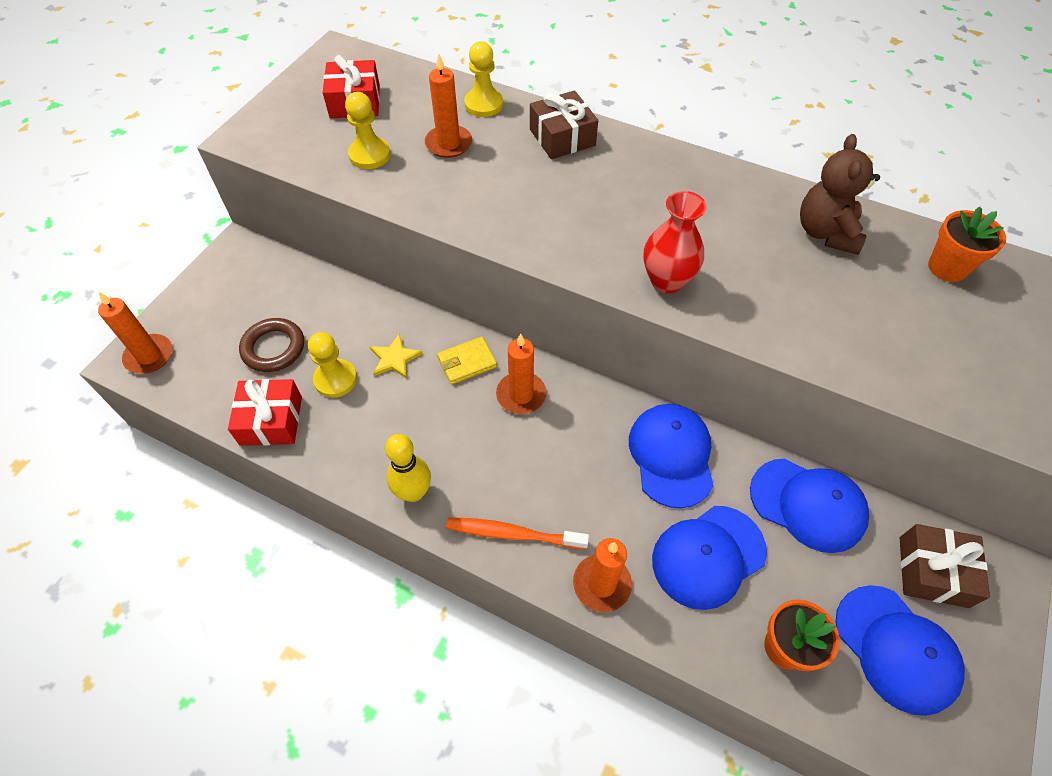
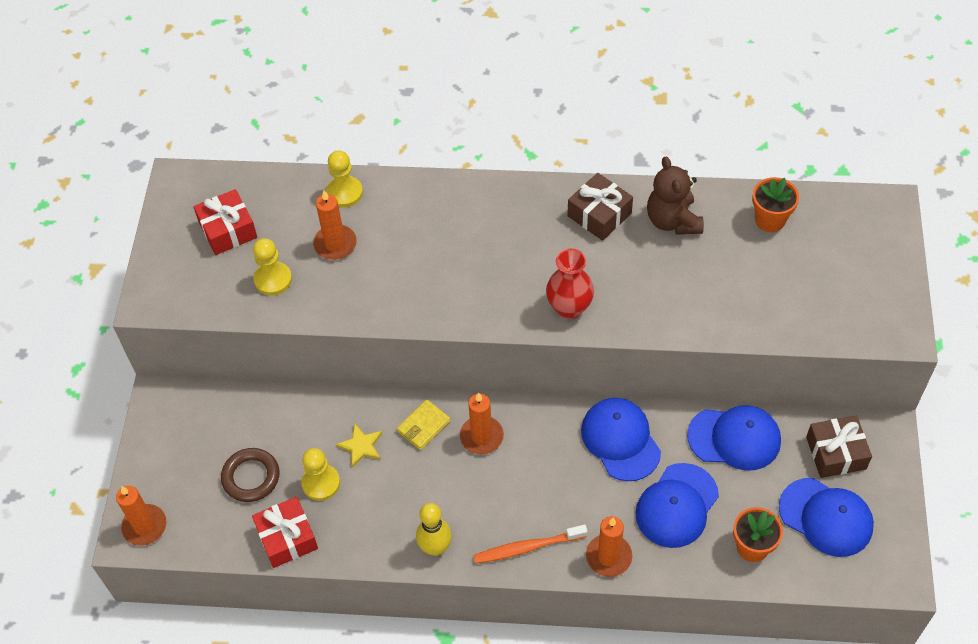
camera: 20 degrees left, 0 degrees up
brown gift [530,90,598,159] -> brown gift moved to [568,173,633,241]

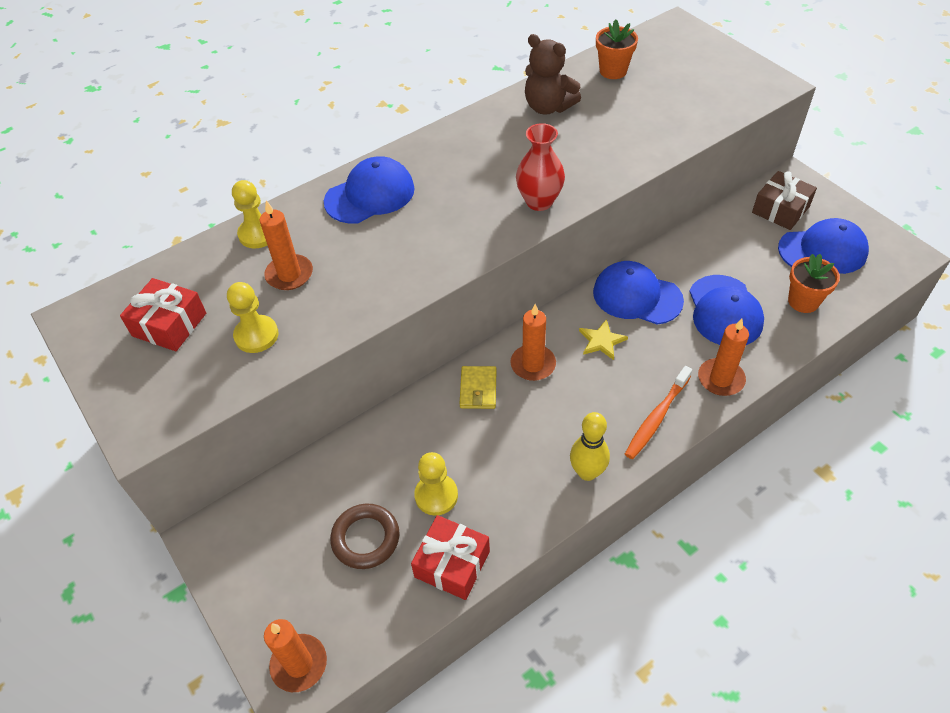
camera: 40 degrees left, 5 degrees down
yellow star [335,423,382,468] -> yellow star moved to [579,319,628,360]
brown gift [568,173,633,241] -> none
blue cap [687,405,781,471] -> blue cap moved to [324,156,415,224]

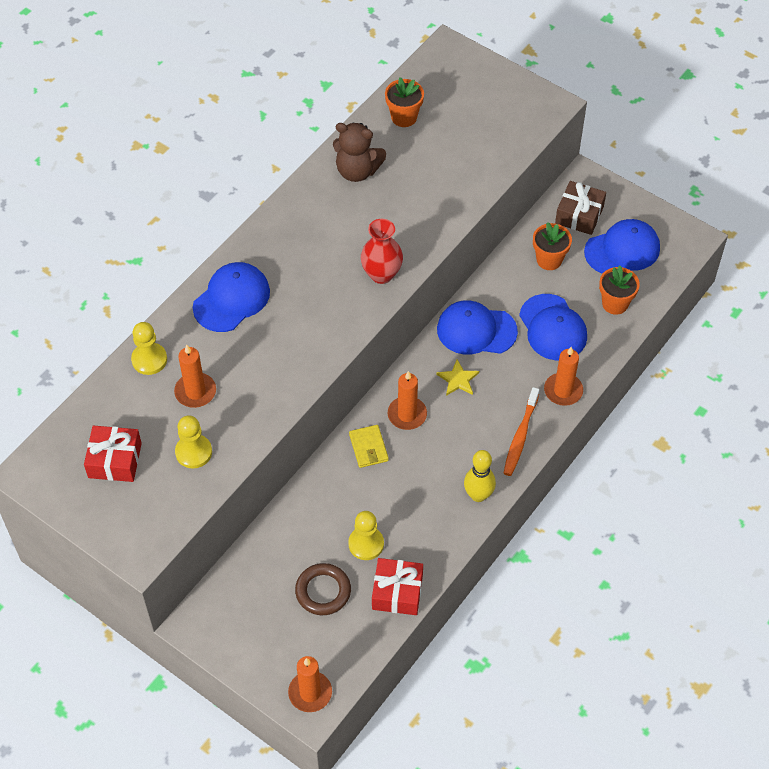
camera: 20 degrees left, 5 degrees up
none -> orange flower pot [533,222,572,270]

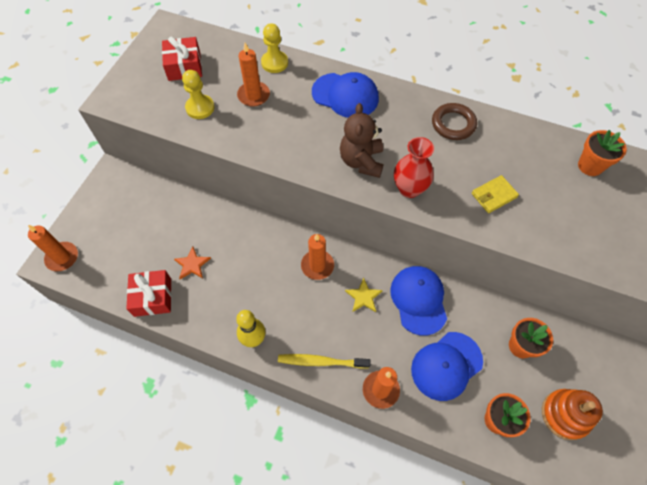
camera: 75 degrees right, 5 degrees up
brown ring [295,563,351,615] -> brown ring moved to [432,103,477,140]
brown teddy bear [333,122,386,182] -> brown teddy bear moved to [340,103,383,178]
yellow pawn [348,511,384,560] -> orange star [174,247,211,279]
yellow wallet [349,425,389,468] -> yellow wallet moved to [472,175,519,213]
orange toothbrush [504,387,539,476] -> yellow toothbrush [278,354,371,369]
brown gift [555,181,606,235] -> none
blue cap [584,219,660,274] -> orange stacking toy [542,389,603,440]

